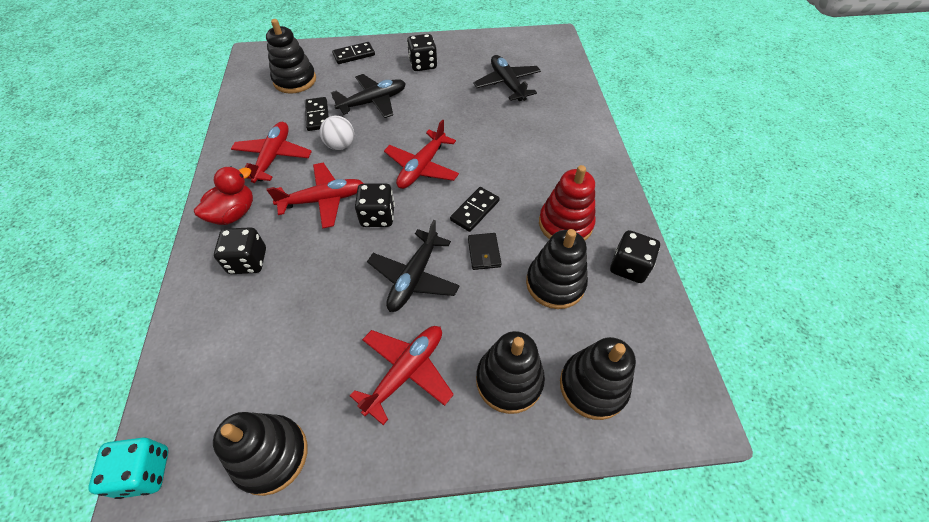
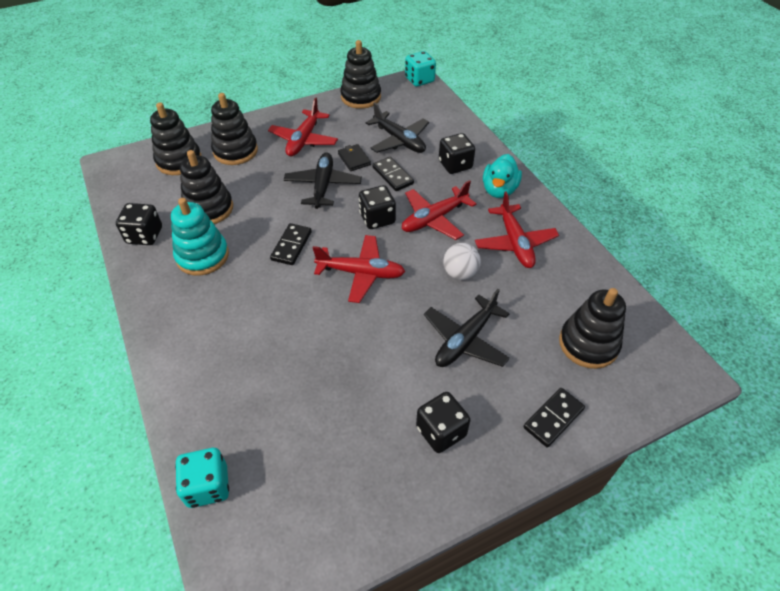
camera: 160 degrees right, 5 degrees down
red duck [194,166,253,225] -> turquoise duck [483,154,522,198]
black domino [305,97,329,131] -> black domino moved to [373,157,414,191]
red plane [384,119,459,189] -> red plane turned 90 degrees clockwise [313,235,405,303]
black wallet [468,233,502,270] -> black wallet moved to [338,144,371,171]
black plane [473,55,541,101] -> black plane moved to [366,102,429,153]
red stacking toy [539,165,596,240] -> turquoise stacking toy [171,198,229,276]
none -> turquoise dice [175,448,229,508]

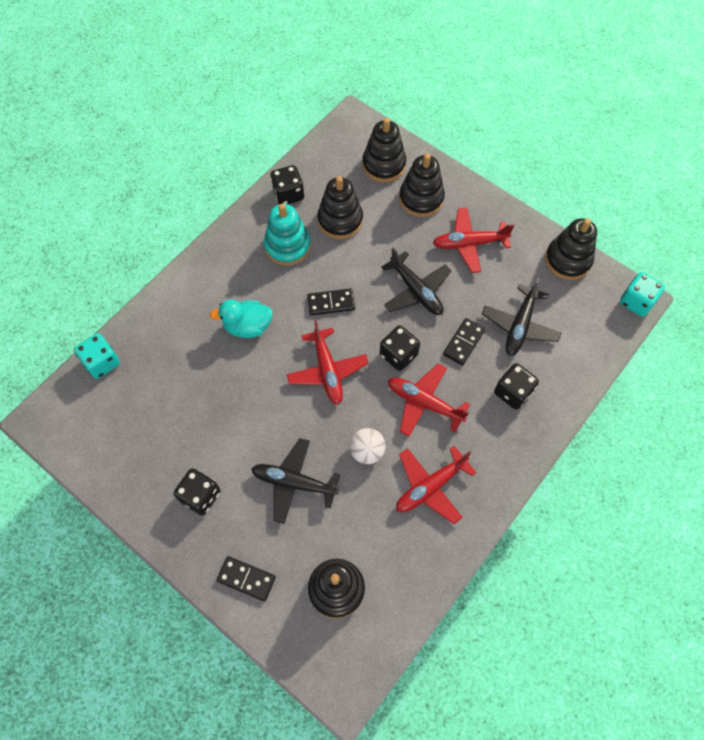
camera: 65 degrees right, 15 degrees up
black plane [283,152,362,209] -> black plane turned 75 degrees clockwise [381,248,451,315]
black wallet [338,144,371,171] -> none
turquoise duck [483,154,522,198] -> turquoise duck moved to [210,300,273,338]

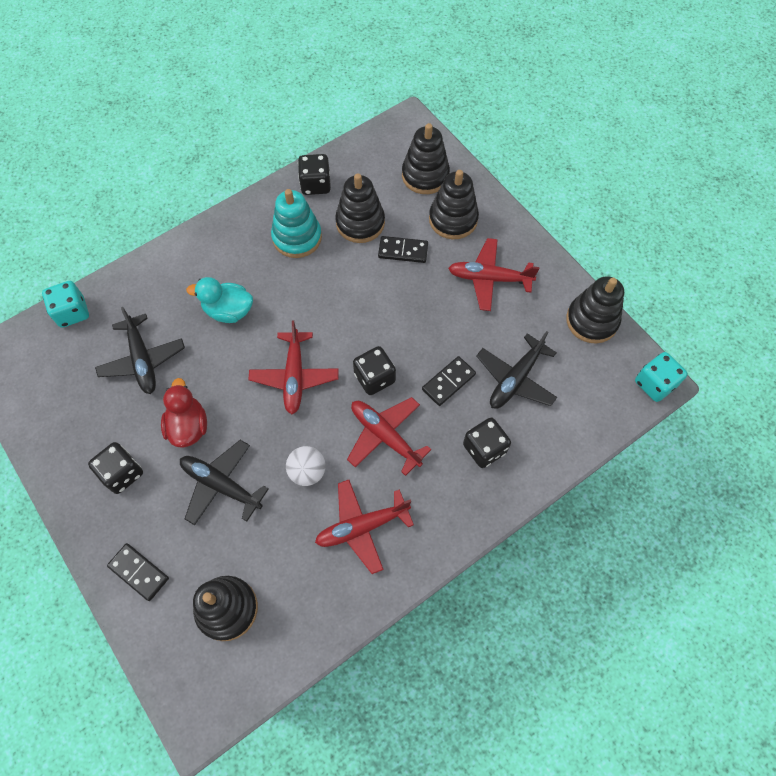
camera: 15 degrees right, 0 degrees up
black domino [307,289,355,315] -> black domino moved to [378,236,428,263]
black plane [381,248,451,315] -> black plane moved to [95,307,185,394]
none -> red duck [161,378,207,447]

